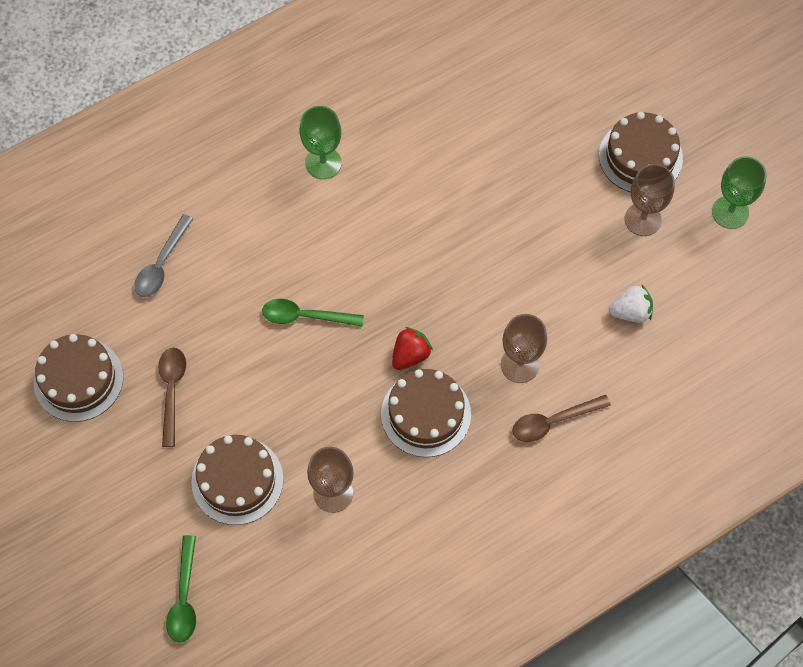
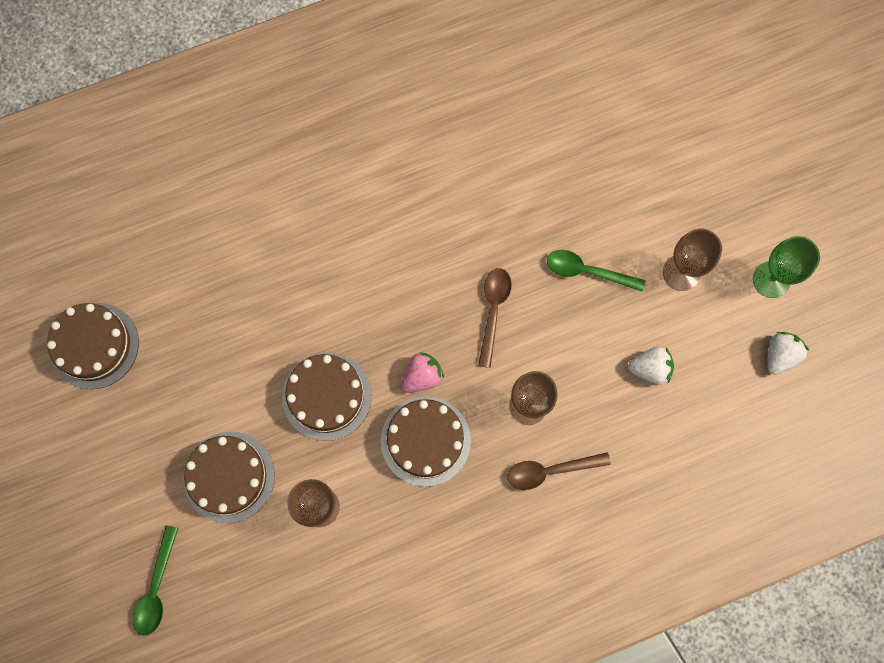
camera: 10 degrees right, 10 degrees up
grey spoon [134,214,193,297] -> none
brown spoon [158,347,186,447] -> brown spoon moved to [478,268,511,368]
green spoon [262,299,364,327] -> green spoon moved to [547,250,645,292]
green goblet [299,106,342,179] -> none
red strawberry [392,327,433,370] -> pink strawberry [401,352,444,393]
brown cake [599,112,683,192] -> brown cake moved to [282,352,372,441]
none -> white strawberry [767,332,809,375]

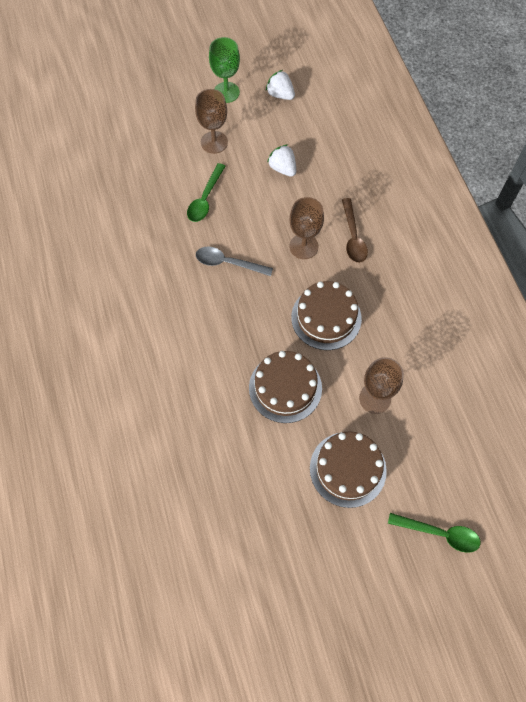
camera: 85 degrees left, 10 degrees down
brown cake [47,303,139,389] -> none
pink strawberry [401,352,444,393] -> none
brown spoon [478,268,511,368] -> grey spoon [196,246,273,276]
white strawberry [628,347,674,385] -> white strawberry turned 45 degrees counterclockwise [267,144,296,177]

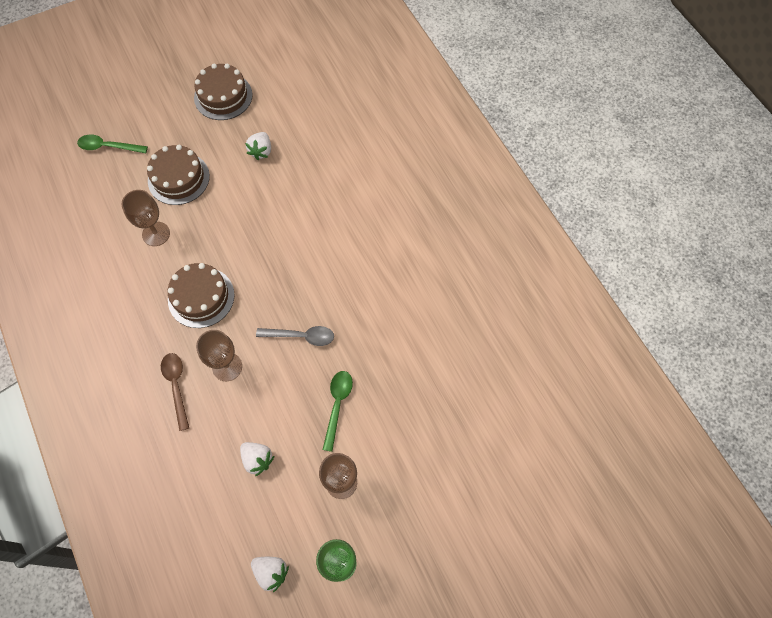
camera: 170 degrees right, 0 degrees up
brown cake [249,351,322,423] -> brown cake moved to [194,64,252,120]
none -> white strawberry [245,132,271,160]

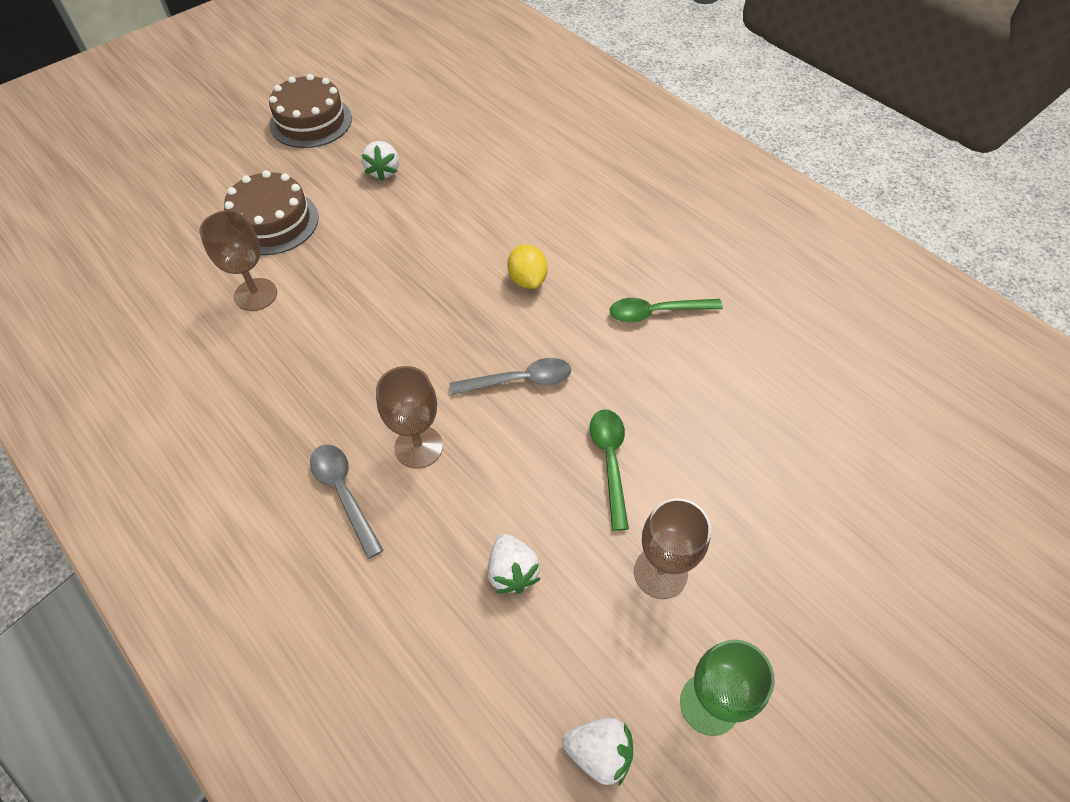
camera: 15 degrees left, 10 degrees down
green spoon [77,135,148,153] -> green spoon moved to [610,298,723,322]
brown spoon [161,353,189,431] -> grey spoon [310,444,384,559]
brown cake [168,263,235,328] -> none
white strawberry [240,442,274,476] -> white strawberry turned 45 degrees clockwise [488,534,540,594]
none -> yellow lemon [507,244,548,289]

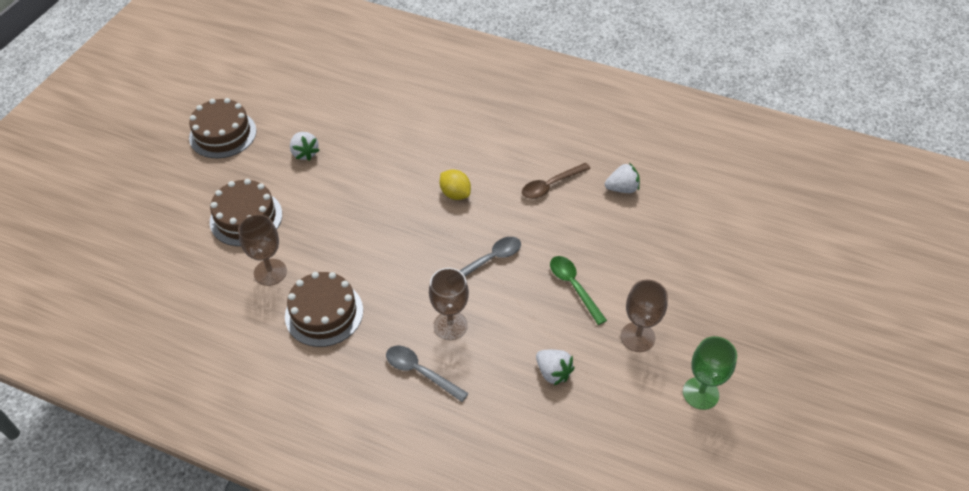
camera: 25 degrees left, 5 degrees down
white strawberry [562,718,633,785] -> white strawberry moved to [605,163,640,193]
green spoon [610,298,723,322] -> brown spoon [522,163,591,199]
none -> brown cake [285,272,363,347]

